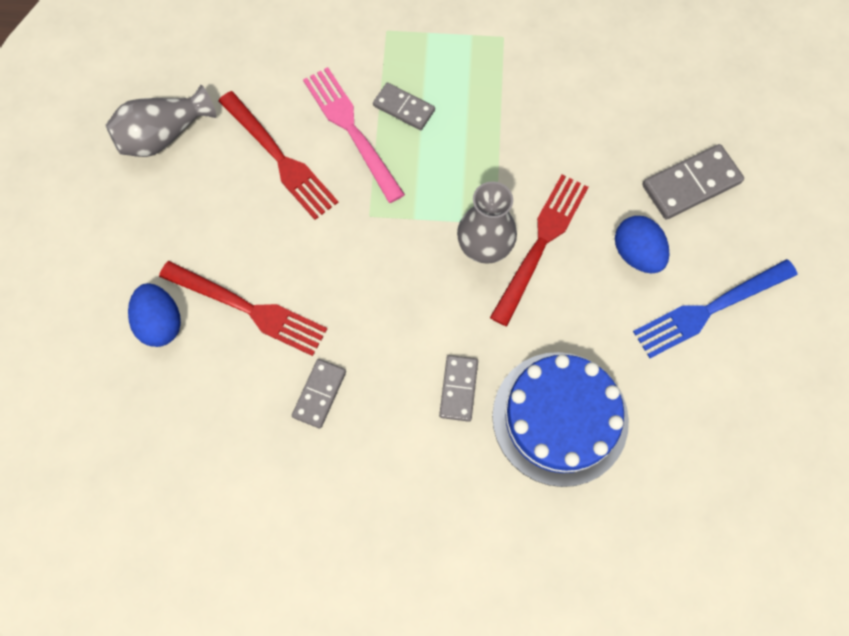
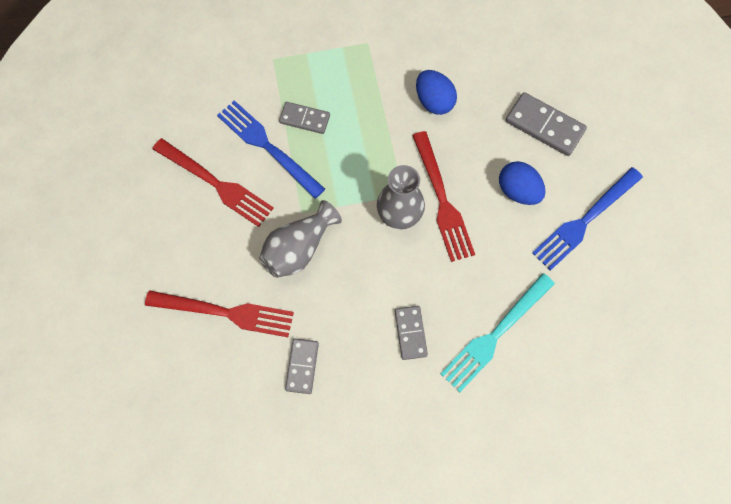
camera: 15 degrees left, 0 degrees up
grey vase [106,85,216,157] -> grey vase moved to [259,200,342,278]
blue egg [128,283,181,347] -> blue egg moved to [416,70,457,115]
pink fork [303,67,405,203] -> blue fork [217,100,325,199]
red fork [490,174,588,326] -> red fork turned 150 degrees clockwise [412,131,475,262]
blue cake [492,352,629,487] -> turquoise fork [440,273,555,392]
grey domino [642,144,744,220] -> grey domino turned 75 degrees clockwise [506,92,587,156]

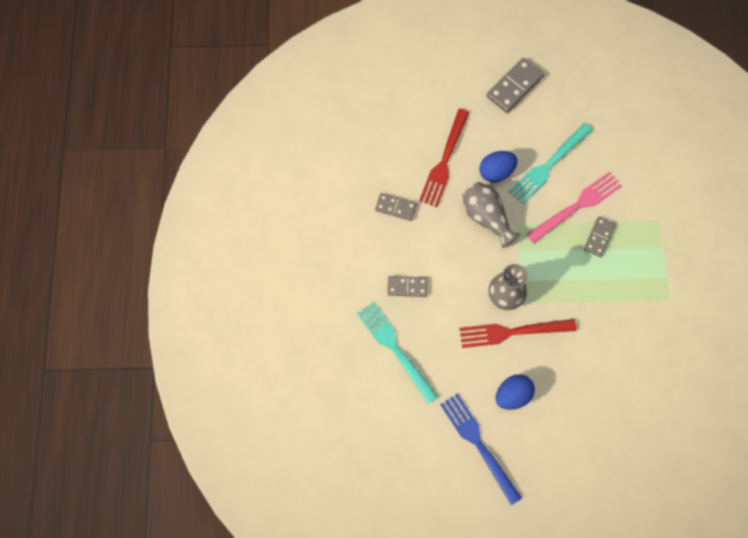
camera: 100 degrees right, 0 degrees up
red fork [153,138,274,227] -> turquoise fork [509,123,593,204]
blue fork [217,100,325,199] -> pink fork [527,172,622,243]
blue egg [416,70,457,115] -> blue egg moved to [480,151,517,182]
grey domino [506,92,587,156] -> grey domino moved to [486,58,544,113]

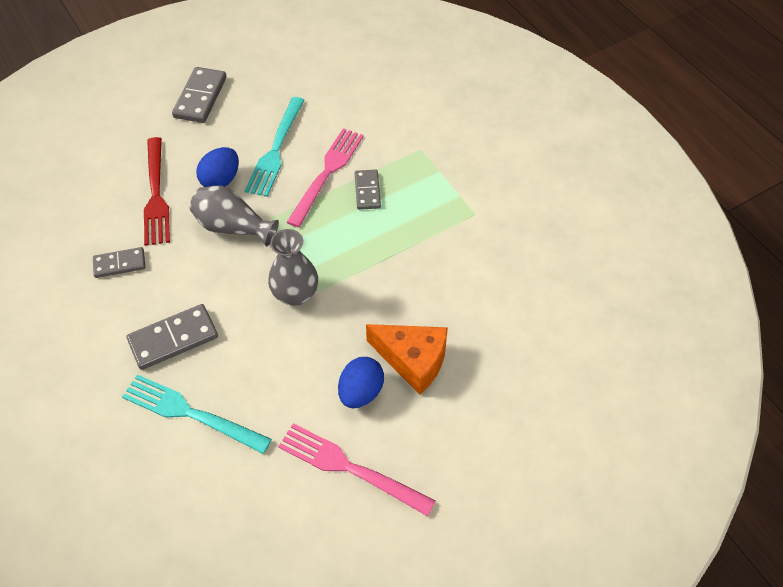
camera: 30 degrees left, 15 degrees down
grey domino [387,276,428,297] -> grey domino [127,304,218,370], size x1.55
blue fork [440,393,522,505] -> pink fork [278,423,436,517]
red fork [459,319,577,348] -> none
none -> orange cheese [366,324,448,395]

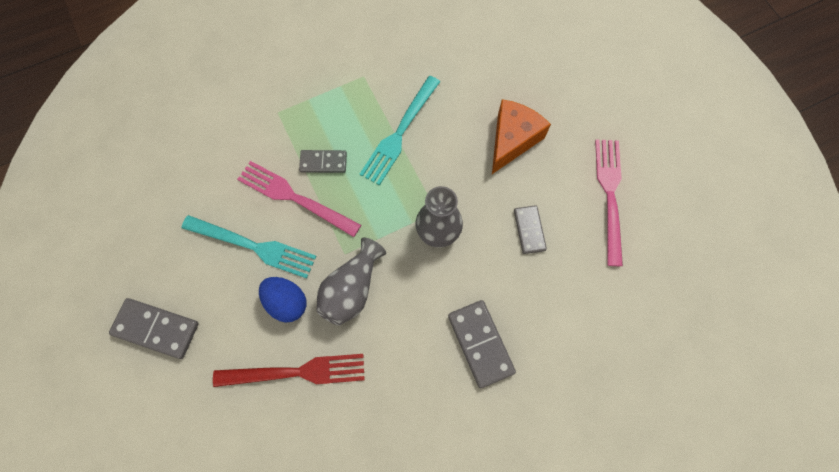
camera: 85 degrees left, 15 degrees up
grey domino [93,247,145,278] -> grey domino moved to [514,205,547,254]
turquoise fork [122,374,272,454] -> turquoise fork moved to [360,76,440,185]
pink fork [278,423,436,517] -> pink fork turned 150 degrees clockwise [595,139,623,266]
blue egg [338,357,384,408] -> none

